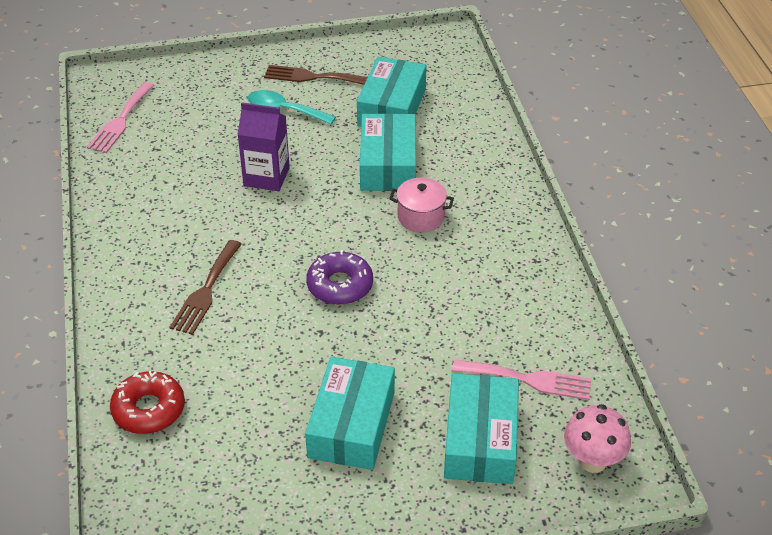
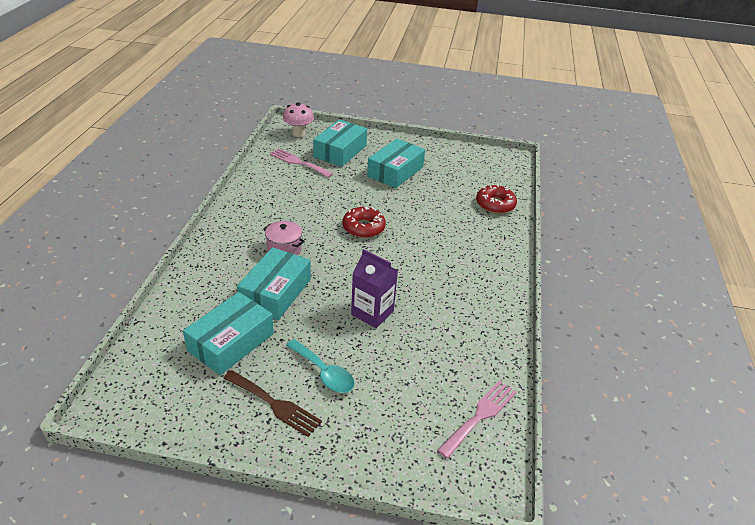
camera: 160 degrees left, 5 degrees down
brown fork [170,240,242,335] -> none
purple donut [306,250,373,305] -> red donut [342,207,386,238]

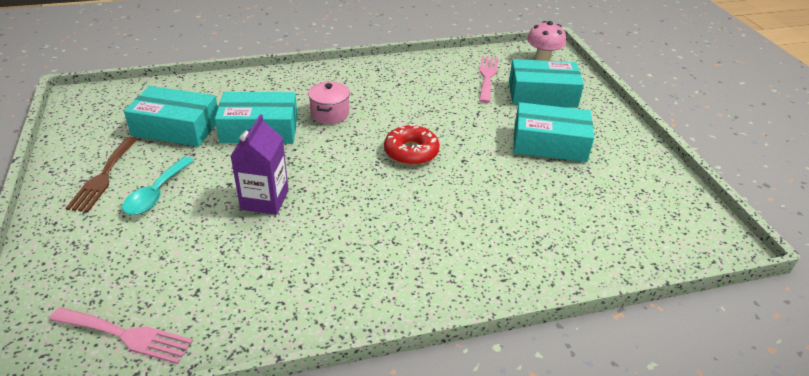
camera: 65 degrees right, 0 degrees up
red donut [476,185,517,214] -> none

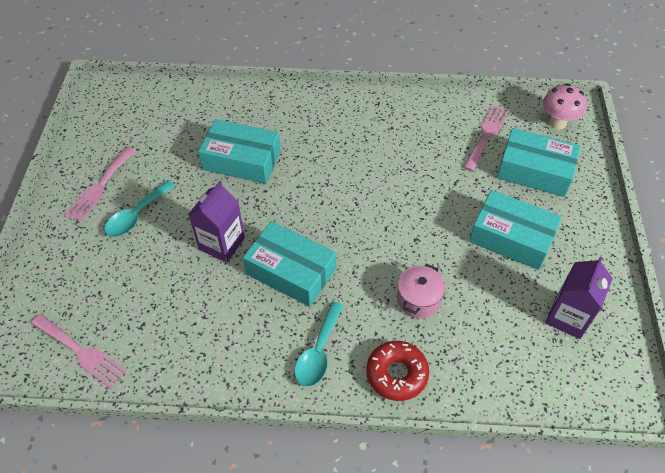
camera: 20 degrees right, 15 degrees up
brown fork [66,136,138,212] -> pink fork [64,146,136,223]
turquoise box [124,86,218,147] -> turquoise box moved to [243,221,336,307]
pink pot [308,82,350,124] -> pink pot moved to [397,264,445,318]
red donut [384,124,440,165] -> red donut moved to [366,341,429,401]
none -> turquoise spoon [295,302,344,387]
none -> purple carton [545,256,613,339]

